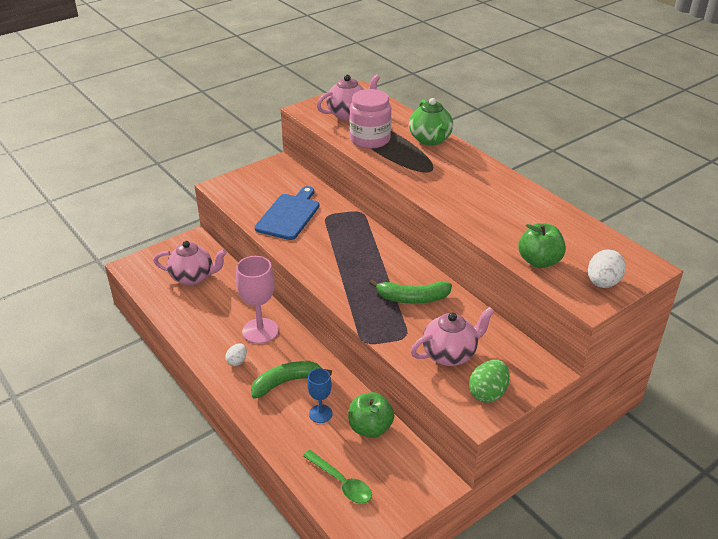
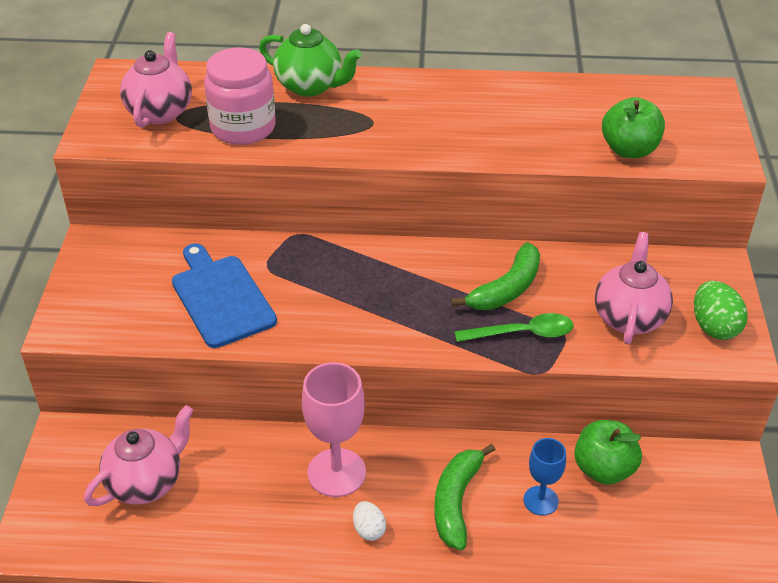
camera: 50 degrees left, 5 degrees up
green spoon [303,450,372,504] -> green spoon moved to [455,313,573,342]
white egg [588,249,626,288] -> none

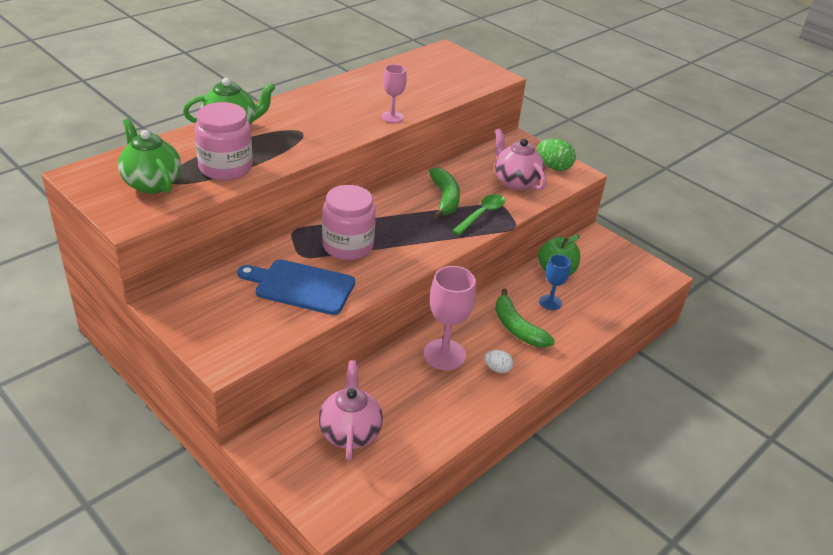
camera: 50 degrees left, 5 degrees down
pink teapot [120,32,192,128] -> green teapot [118,118,181,194]
green apple [602,97,665,158] -> none
none -> pink jar [322,185,376,260]
none -> pink goblet [381,64,407,123]

